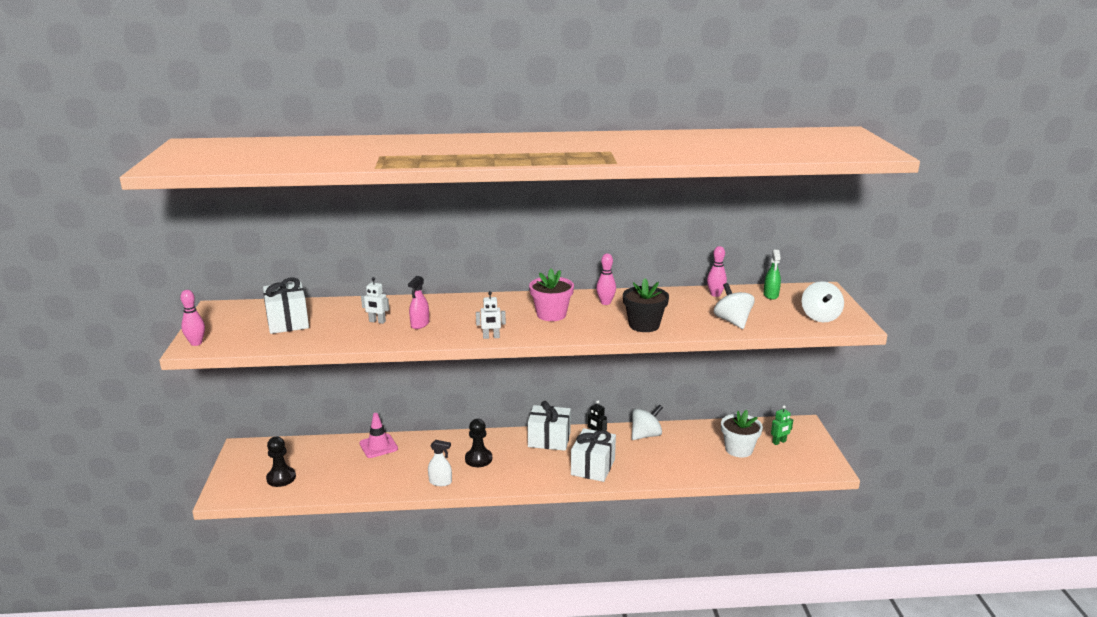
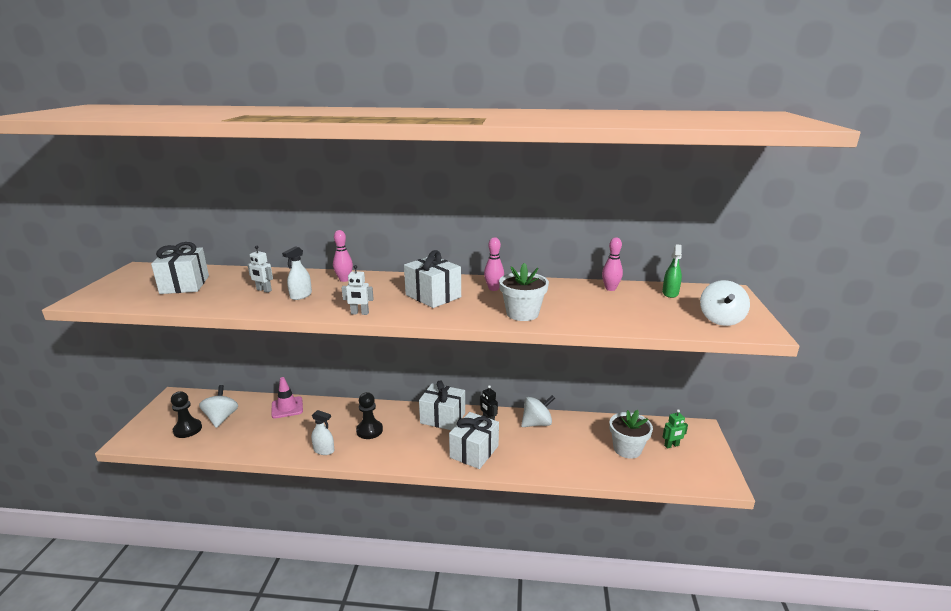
camera: 10 degrees right, 0 degrees up
pink bowling pin [180,290,205,346] -> pink bowling pin moved to [333,230,353,282]
pink spray bottle [408,276,429,329] -> white spray bottle [282,246,312,300]
pink flower pot [529,269,574,321] -> white gift [404,250,461,308]
black flower pot [623,278,669,332] -> white flower pot [499,263,549,321]
white spinning top [714,283,755,329] -> white spinning top moved to [199,385,238,428]

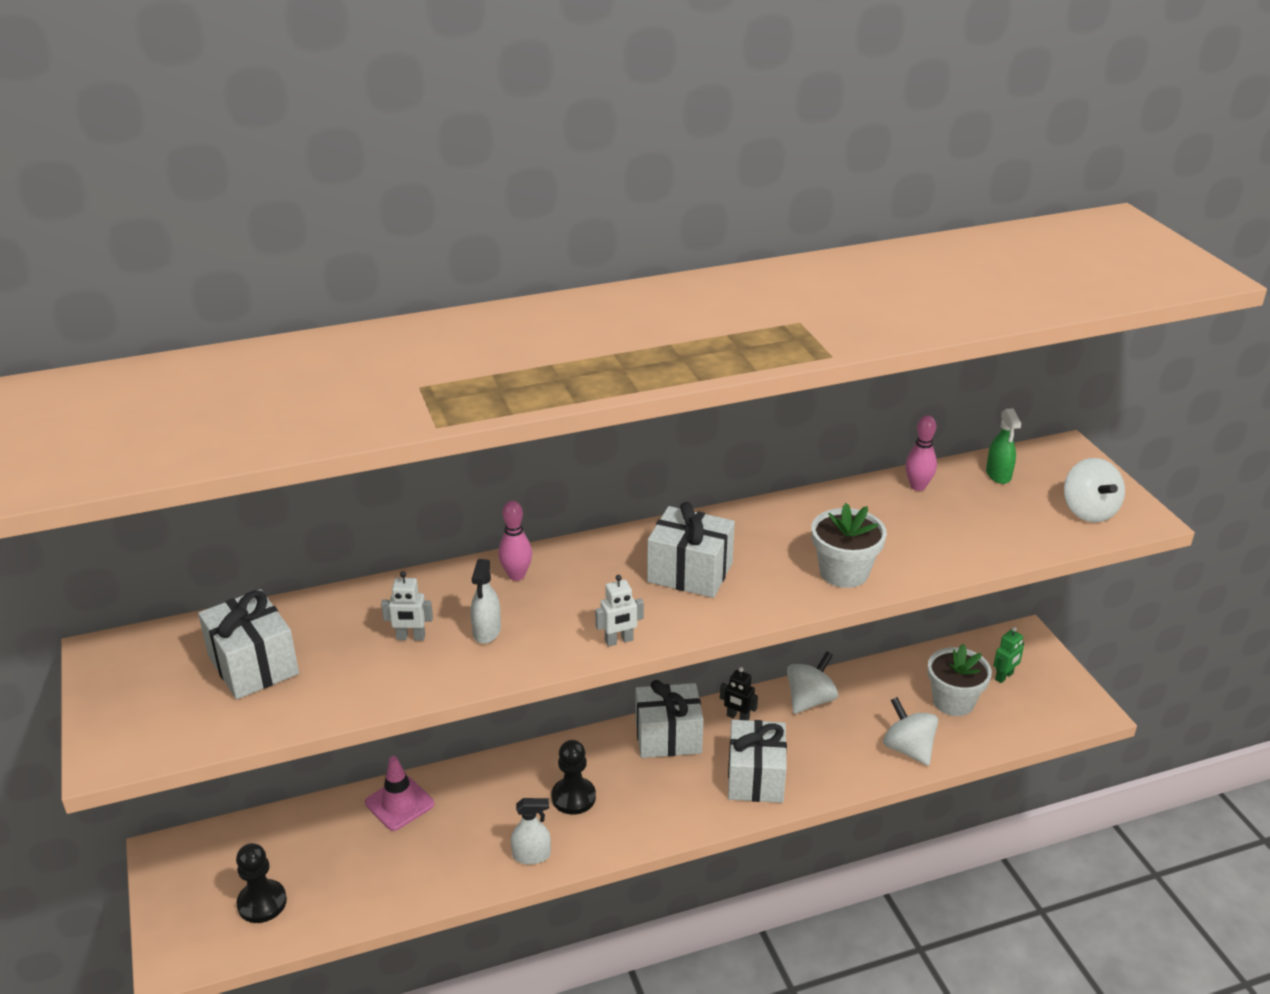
camera: 25 degrees left, 10 degrees up
white spinning top [199,385,238,428] -> white spinning top moved to [883,697,938,766]
pink bowling pin [484,237,504,291] -> none

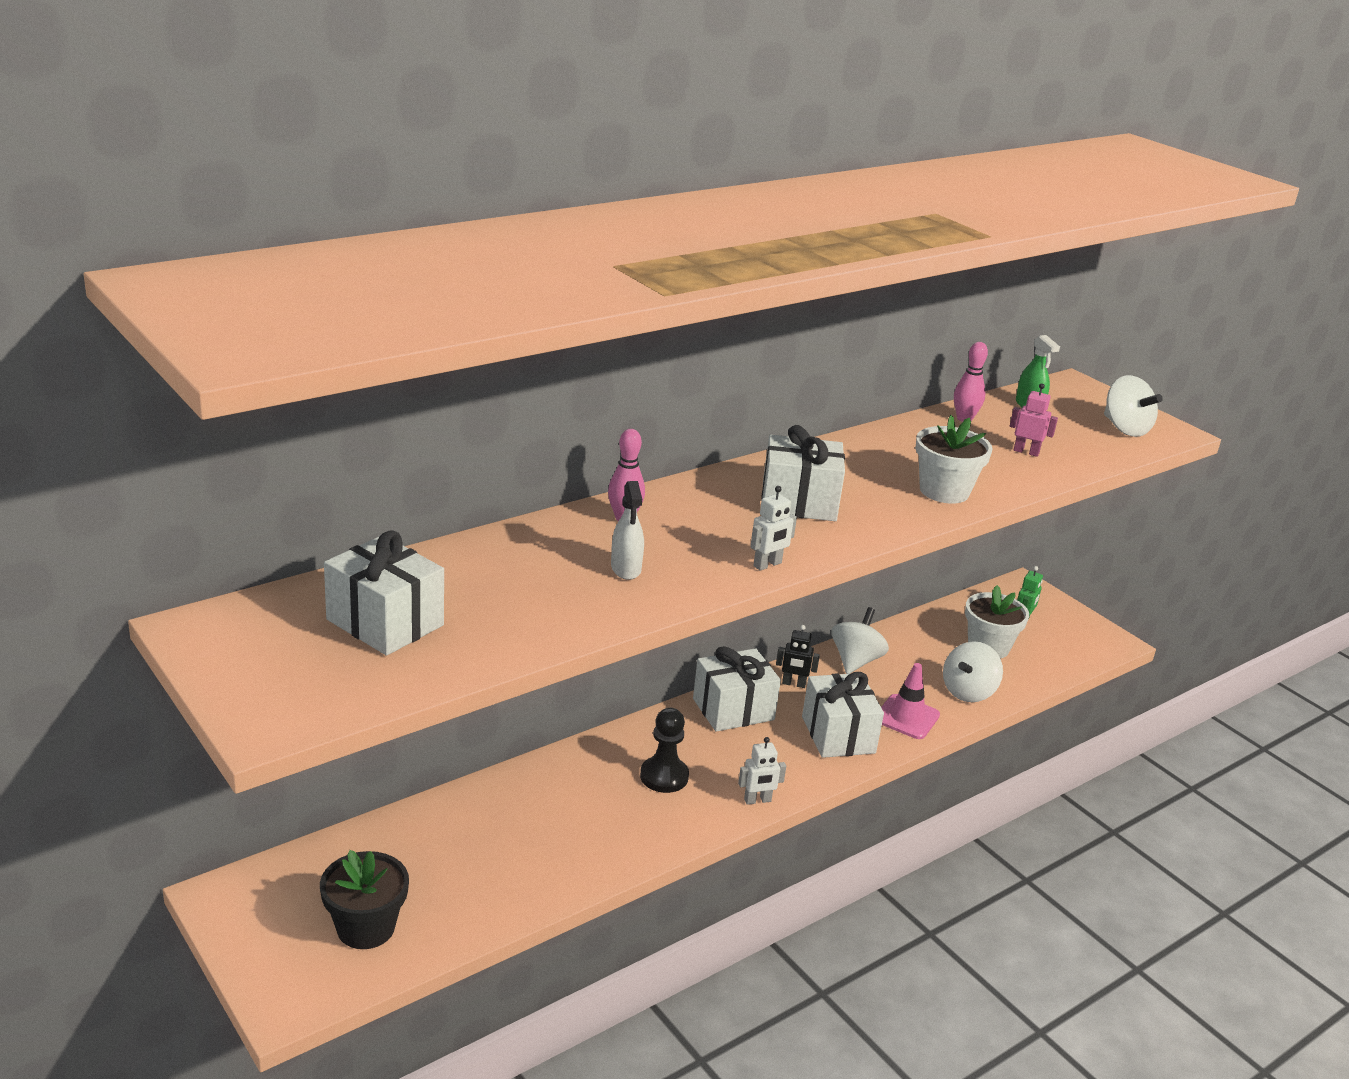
camera: 20 degrees left, 5 degrees down
black pawn [236,843,287,923] -> black flower pot [320,850,409,949]
pink traffic cone [365,756,434,831] -> pink traffic cone moved to [881,663,940,739]
white robot [381,571,433,641] -> white robot moved to [738,737,786,805]
white spray bottle [511,798,551,865] -> none
white spinning top [883,697,938,766] -> white spinning top turned 90 degrees counterclockwise [943,641,1003,702]
none -> pink robot [1010,383,1058,457]

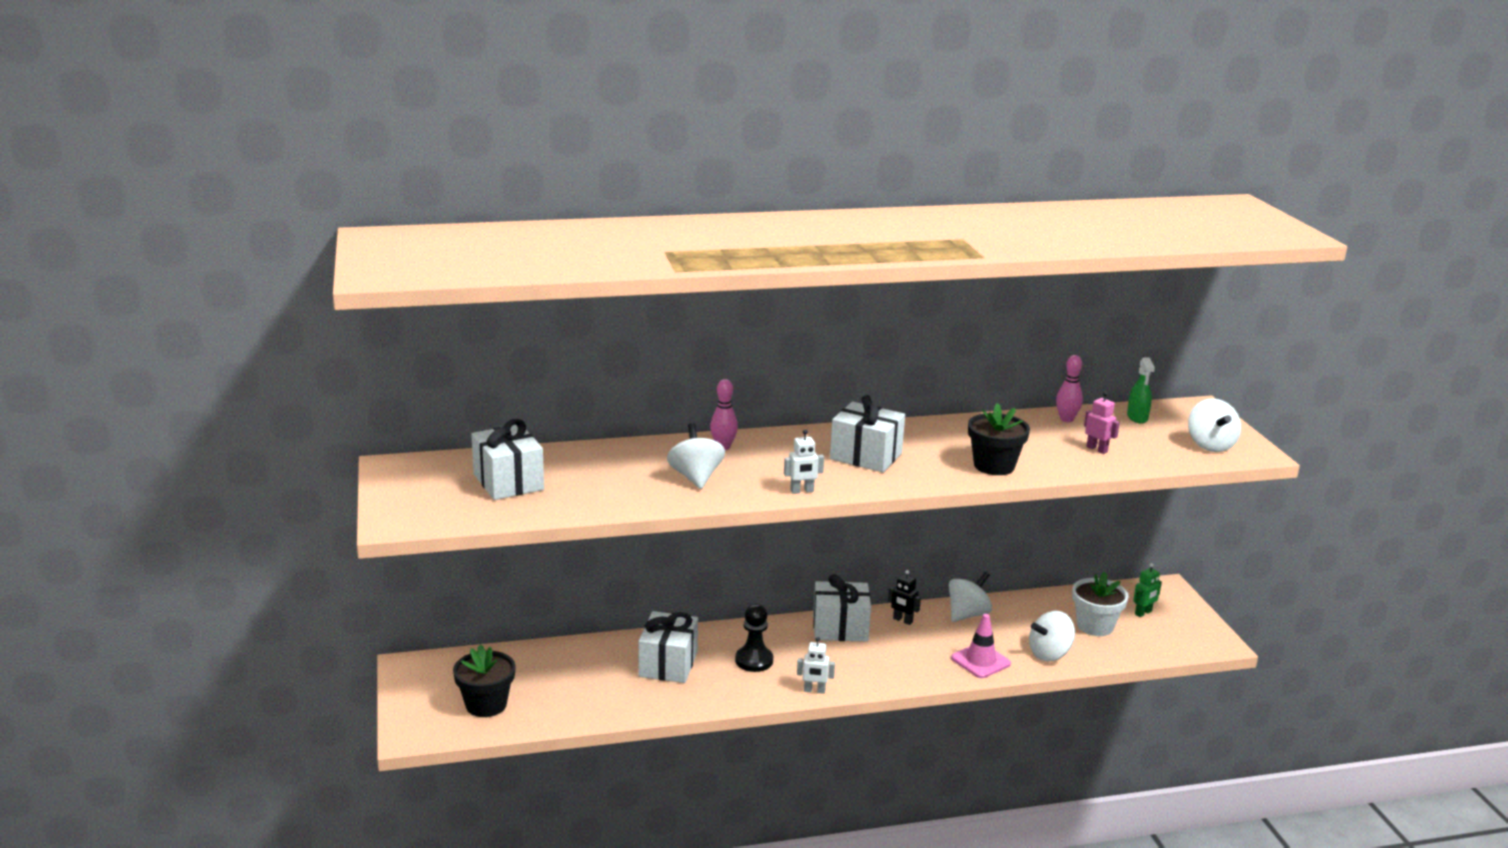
camera: 25 degrees right, 5 degrees down
white spray bottle [611,481,644,580] -> white spinning top [667,423,725,489]
white gift [802,672,884,758] -> white gift moved to [638,611,698,683]
white flower pot [915,415,993,504] -> black flower pot [968,403,1030,475]

